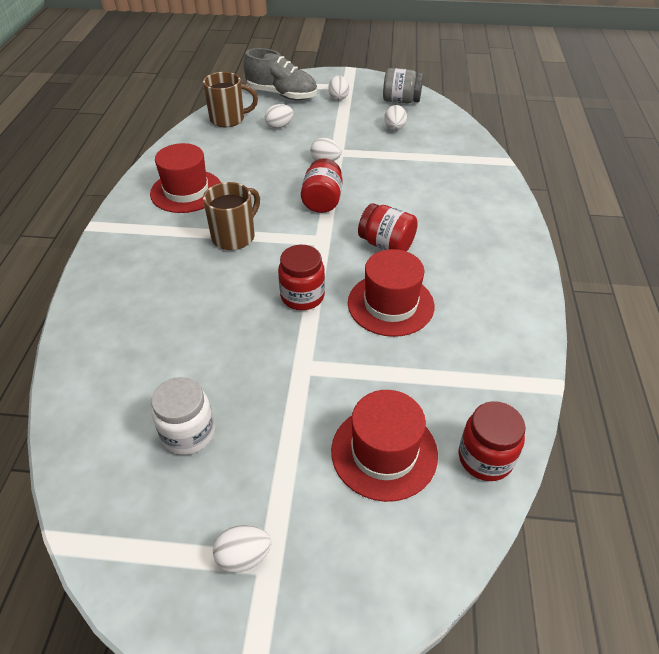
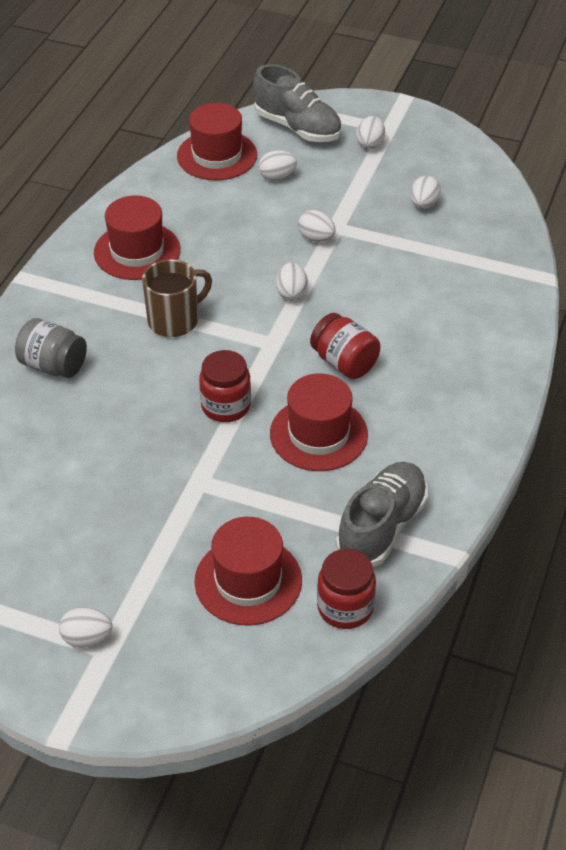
camera: 15 degrees right, 0 degrees up
white jar [151,377,215,455] -> none
brown mug [203,72,258,127] -> red hat [177,103,257,180]
red jar [301,158,343,213] -> white egg [276,262,308,301]
grey jar [383,68,423,103] -> grey jar moved to [15,318,87,378]
none -> grey shoe [336,462,428,567]

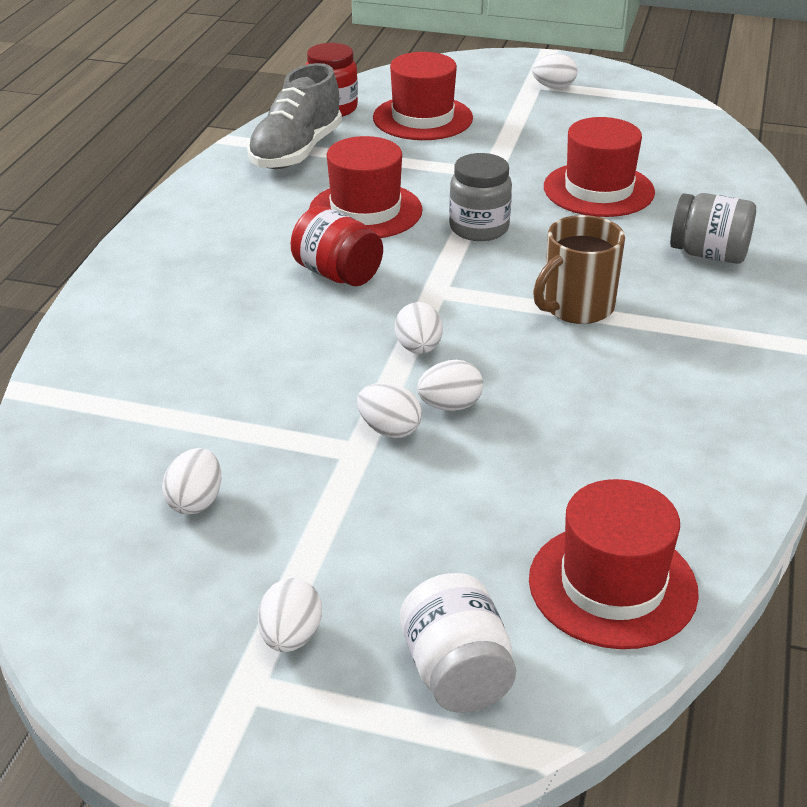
camera: 175 degrees right, 10 degrees down
red hat [94,196,180,280] -> red hat moved to [544,117,655,217]
red jar [199,350,251,422] -> grey jar [449,153,512,241]
grey shoe [253,64,341,142] -> white jar [400,573,516,713]
white egg [259,150,297,181] -> white egg moved to [417,360,483,411]

